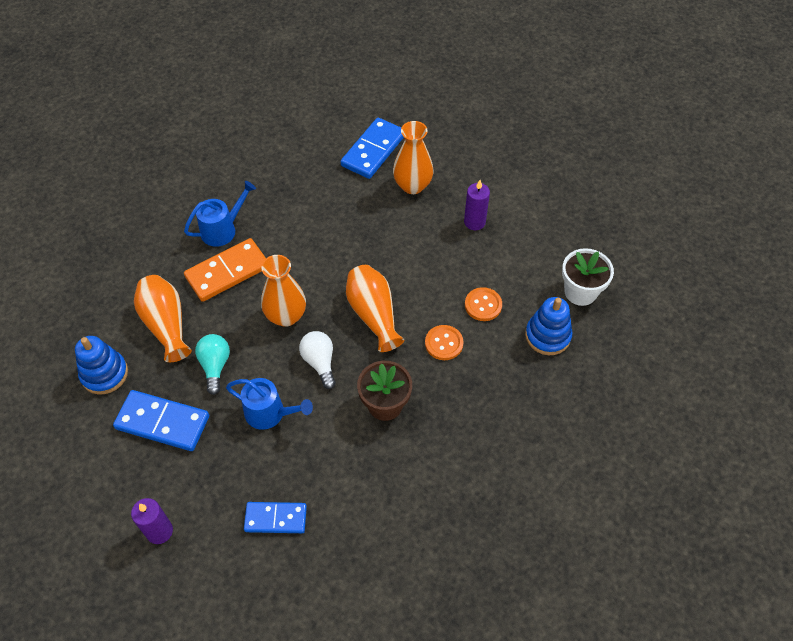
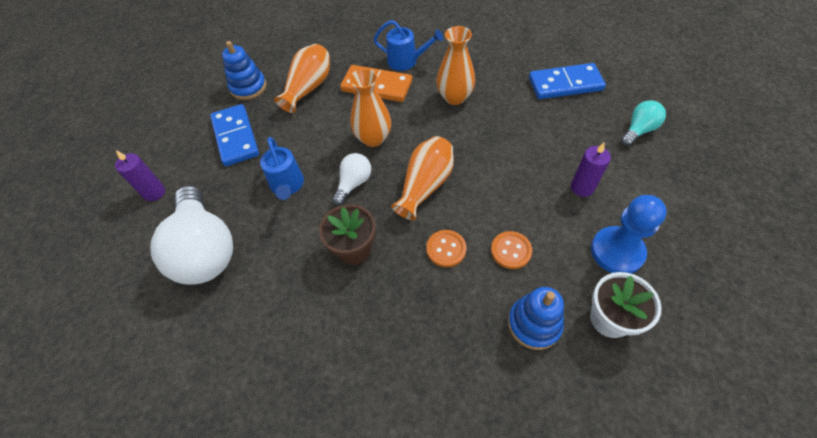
camera: 55 degrees right, 0 degrees up
turquoise light bulb [195,334,230,395] -> turquoise light bulb moved to [621,100,666,146]
blue domino [244,502,307,533] -> white light bulb [150,186,233,285]
orange vase [393,121,433,194] -> orange vase moved to [436,26,475,105]
none -> blue pawn [591,195,667,274]

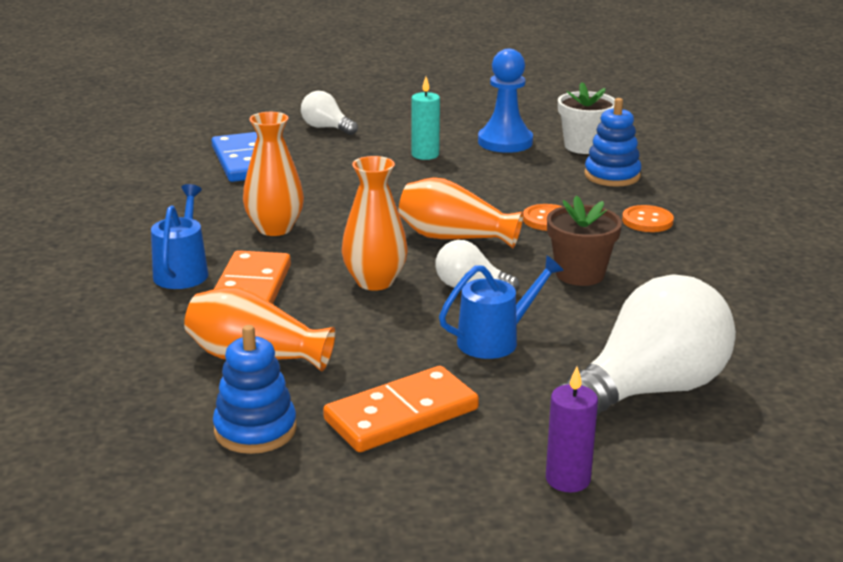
camera: 105 degrees left, 30 degrees down
blue domino [210,104,259,166] -> orange domino [323,366,479,452]
orange button [491,231,532,269] -> orange button moved to [622,205,674,232]
purple candle [571,143,611,197] -> turquoise candle [411,77,440,160]
turquoise light bulb [621,100,666,146] -> white light bulb [301,91,358,135]

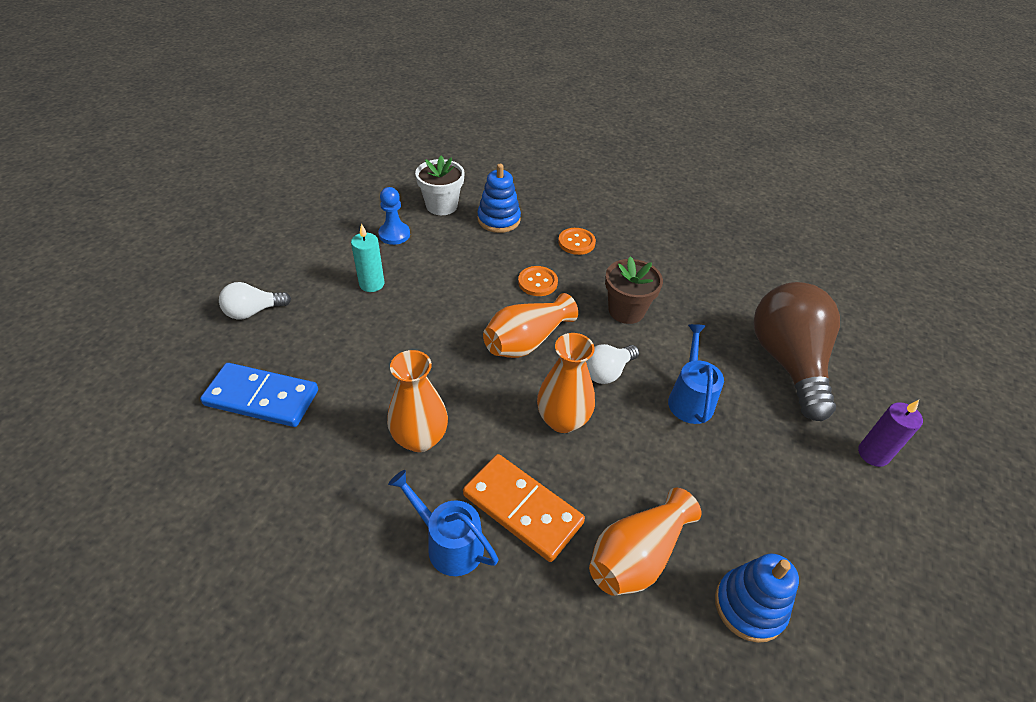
camera: 60 degrees left, 20 degrees up
orange domino [323,366,479,452] -> none
blue pawn [478,49,533,153] -> blue pawn [378,187,410,245], size x0.66
white light bulb [558,274,736,416] -> brown light bulb [754,282,840,421]

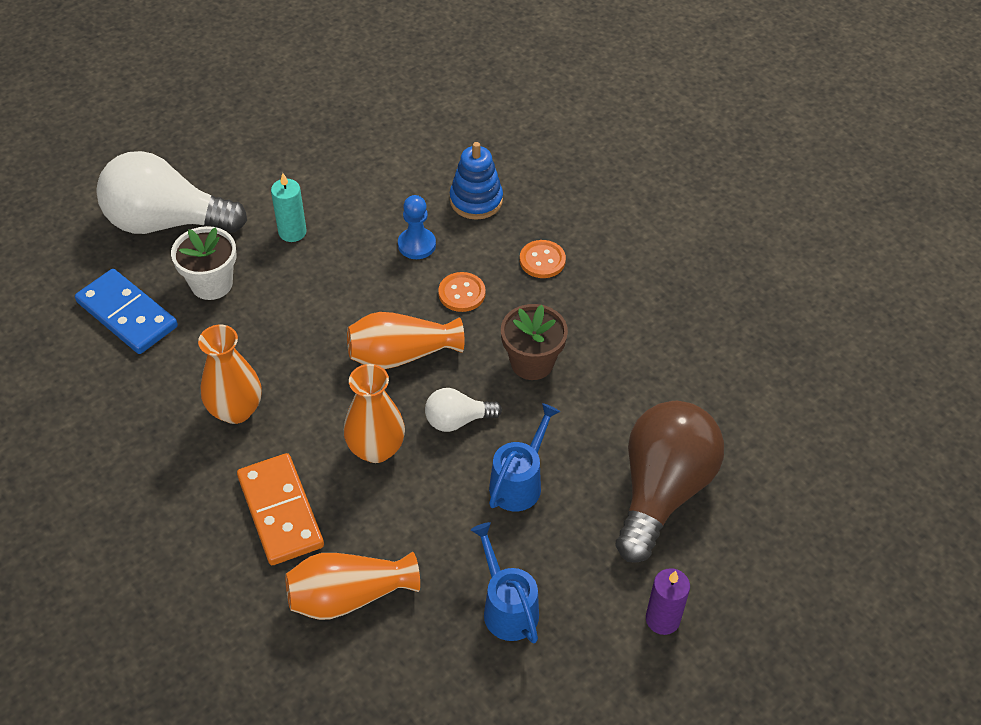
camera: 30 degrees right, 5 degrees up
white light bulb [219,282,291,319] -> white light bulb [96,151,247,234], size x2.07
blue pawn [378,187,410,245] -> blue pawn moved to [398,195,436,259]
blue watering can [388,470,498,576] -> blue watering can moved to [471,522,539,643]
white flower pot [415,156,465,215] -> white flower pot moved to [171,226,236,300]
blue stacking toy [715,554,799,643] -> none

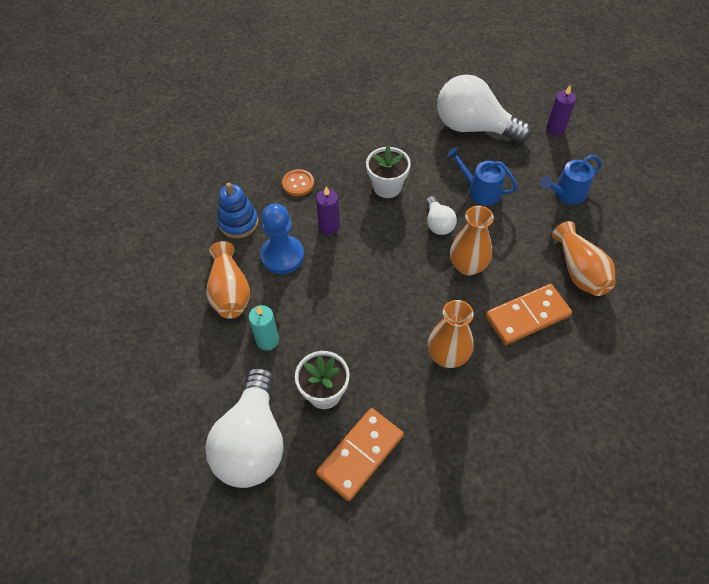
camera: 90 degrees left, 5 degrees up
blue domino [75,269,178,354] -> orange domino [316,408,404,501]
orange vase [347,312,465,369] -> orange vase moved to [207,241,250,319]
blue pawn [398,195,436,259] -> blue pawn [260,203,304,274], size x1.51
orange button [438,272,486,312] -> purple candle [316,186,340,235]
brown flower pot [501,304,568,380] -> white flower pot [366,146,411,198]
brown light bulb [616,401,724,563] -> white light bulb [437,74,531,143]

